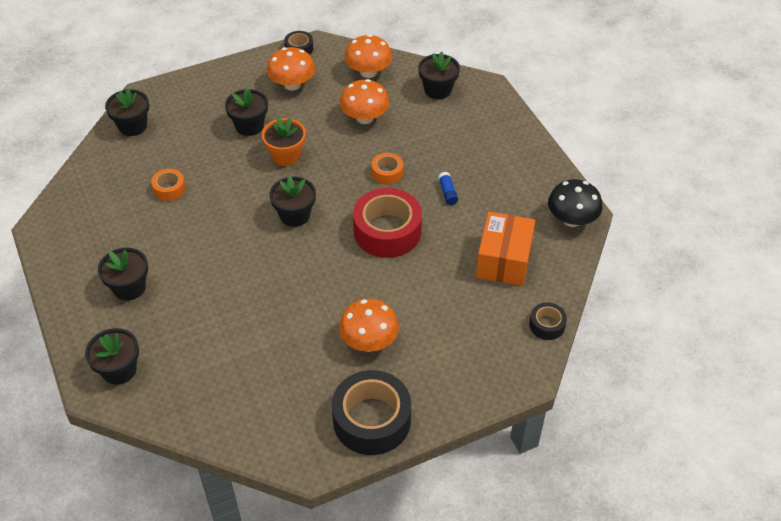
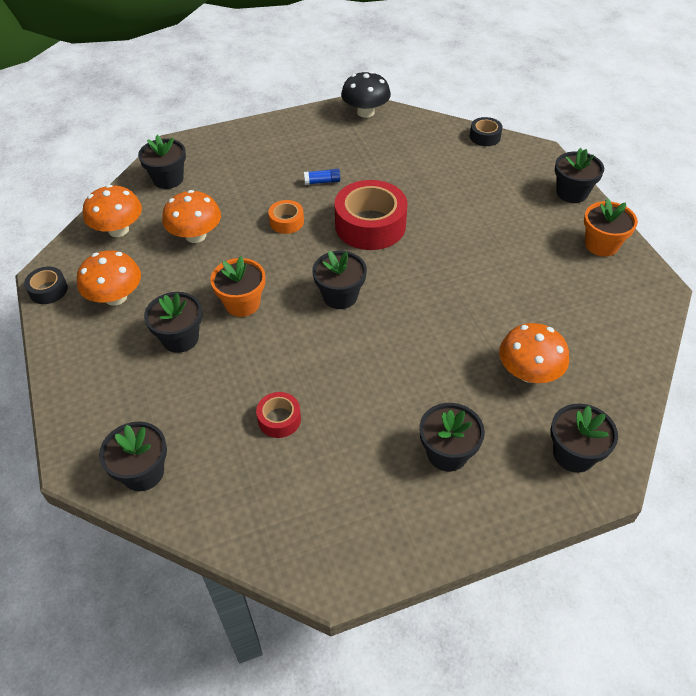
camera: 85 degrees left, 0 degrees up
orange tape [151,169,186,201] -> red tape [256,392,301,438]
black tape [332,370,411,455] -> orange flower pot [584,198,638,257]
orange mushroom [339,299,399,352] -> orange mushroom moved to [499,323,569,383]
orange box [476,212,535,286] -> none
none -> black flower pot [555,148,604,203]

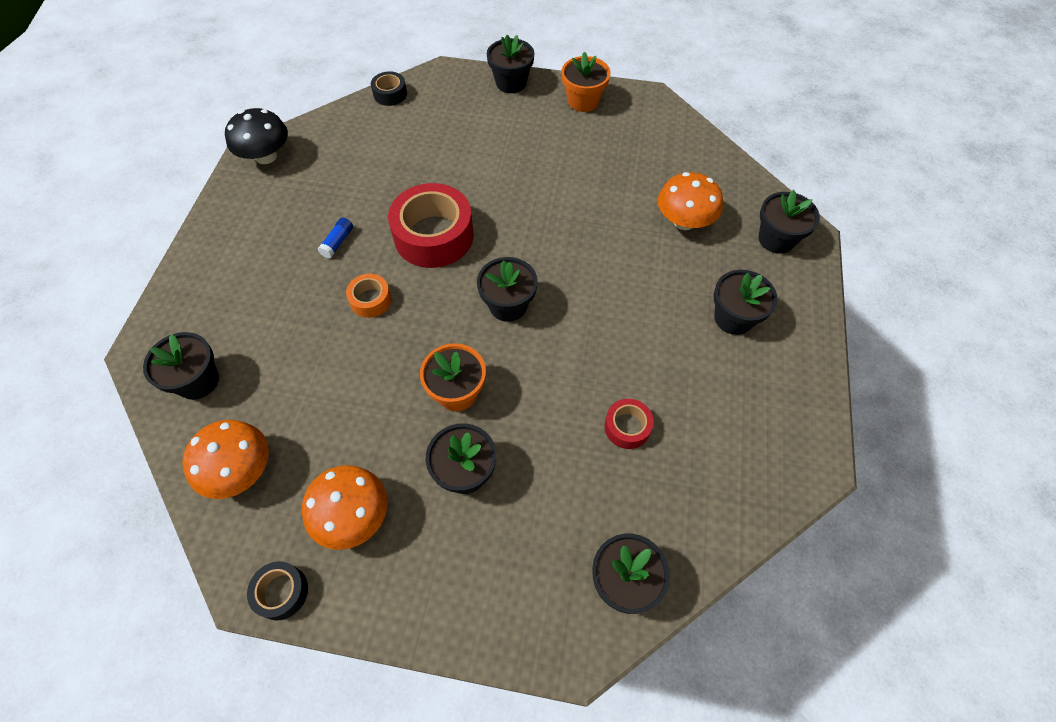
camera: 60 degrees left, 10 degrees up
orange mushroom [162,190,221,243] -> none

